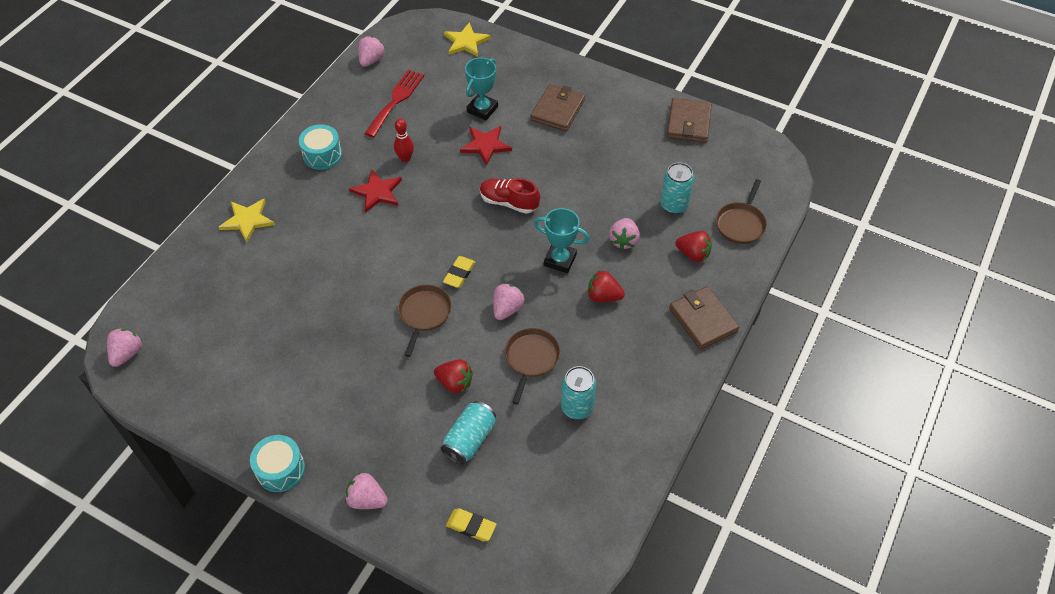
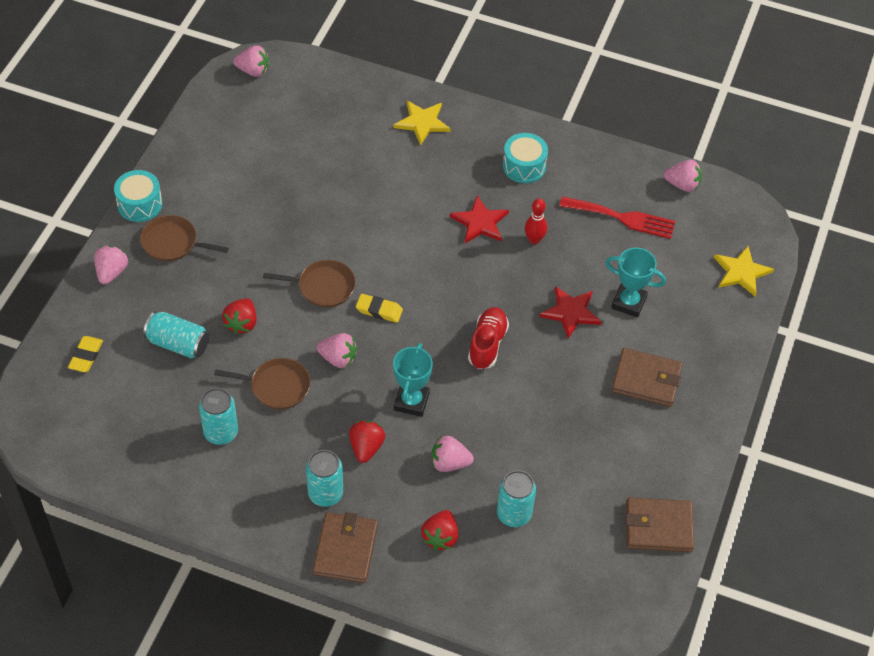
camera: 80 degrees right, 0 degrees up
brown wallet [669,286,739,350] -> brown wallet turned 45 degrees counterclockwise [313,512,378,583]
brown pan [716,179,767,244] -> brown pan moved to [140,215,229,261]
none -> turquoise can [306,450,343,507]

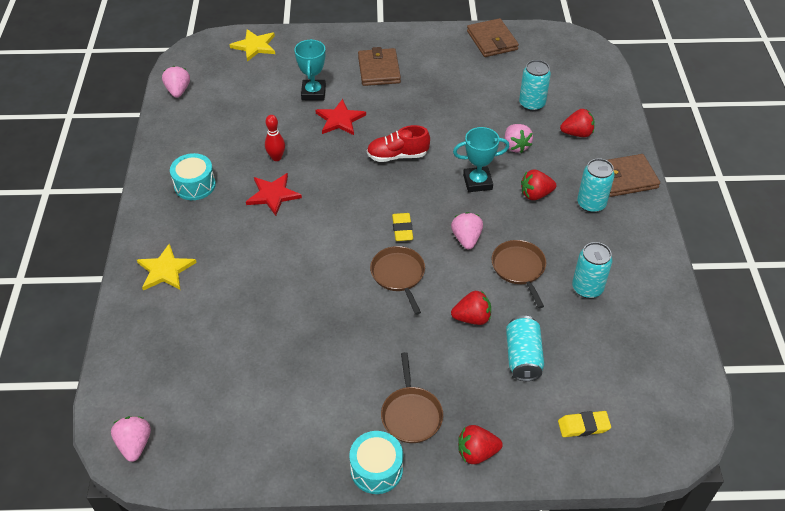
camera: 110 degrees left, 5 degrees down
pink strawberry [94,246,128,285] -> red strawberry [458,425,503,464]
red fork [559,196,676,239] -> none

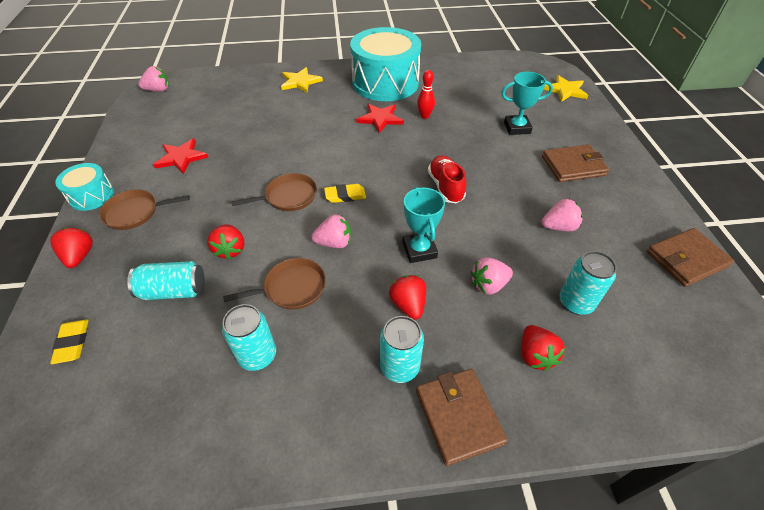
camera: 85 degrees right, 0 degrees up
pink strawberry [162,66,190,98] -> pink strawberry moved to [541,199,583,232]
turquoise drum [170,153,216,200] -> turquoise drum [350,27,421,101], size x2.08
red star [315,99,366,135] -> red star moved to [153,138,208,174]

